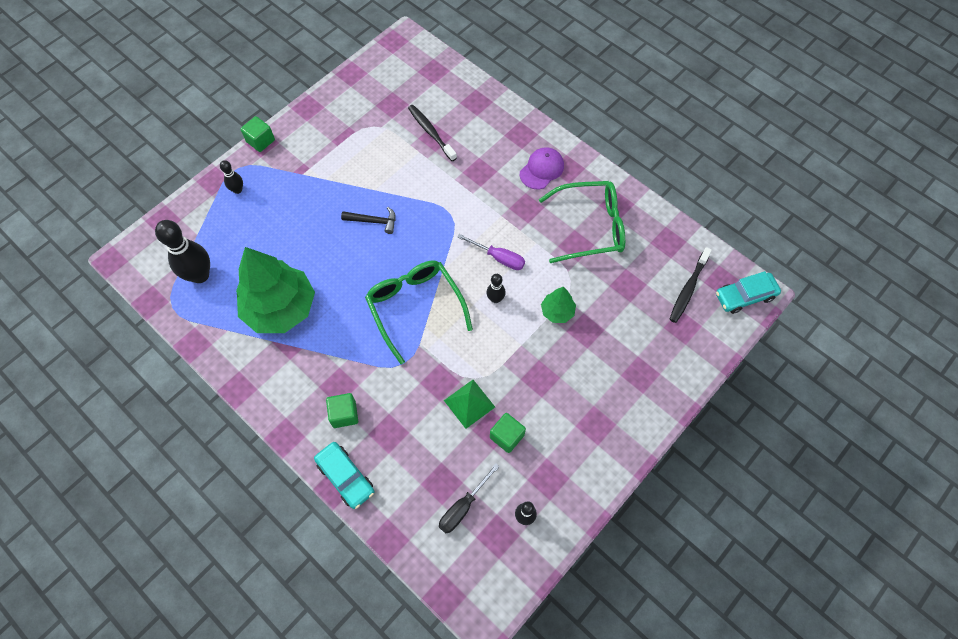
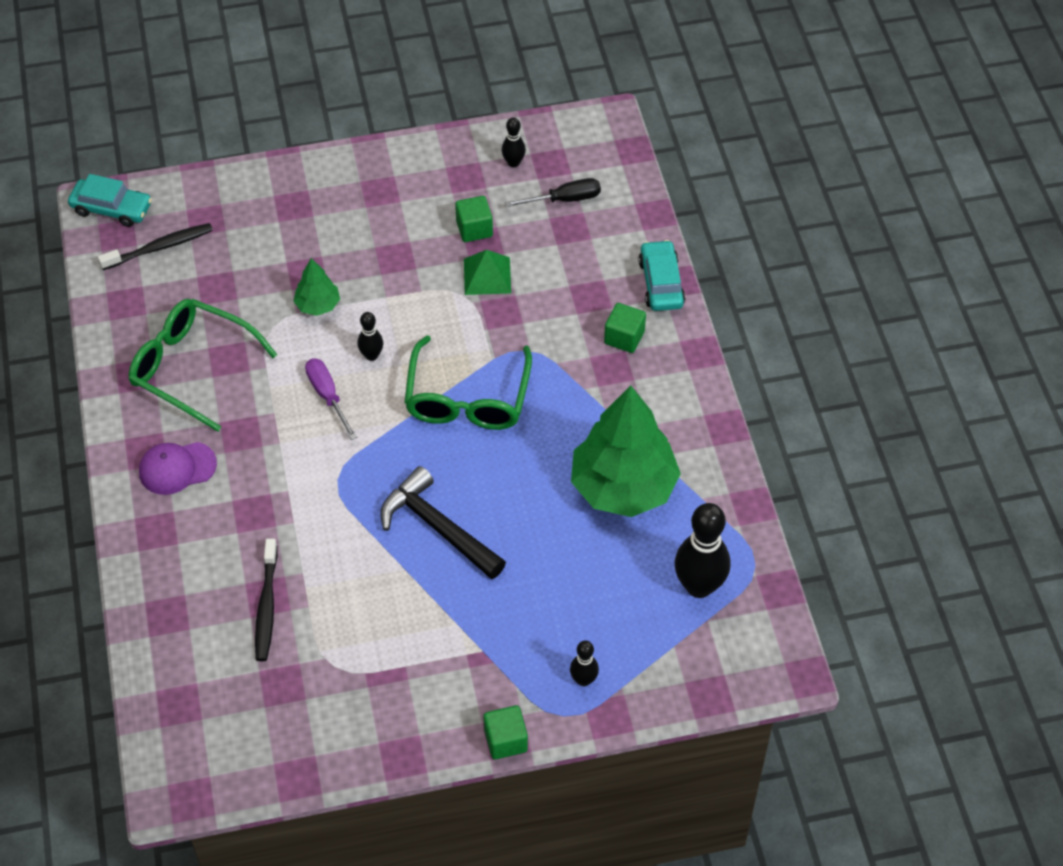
camera: 145 degrees left, 10 degrees down
black hammer [341,207,395,234] -> black hammer [380,466,506,579], size x1.73

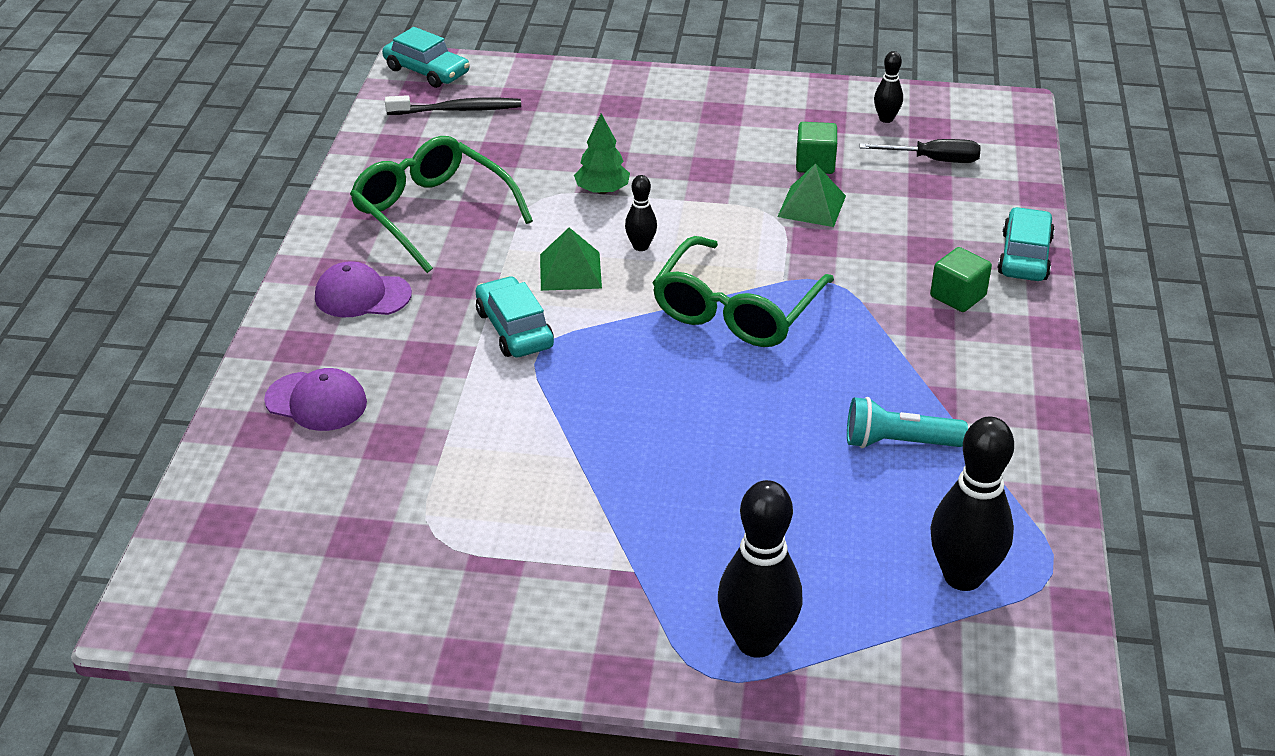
camera: 20 degrees right, 15 degrees down
black toothbrush [255,539,278,661] -> none
purple screwdriver [305,359,357,440] -> green pyramid [540,227,602,291]
black hammer [380,466,506,579] -> none
green cube [483,705,528,760] -> none
black bowling pin [570,640,599,686] -> black bowling pin [718,480,802,658], size x1.97
green tree [571,385,681,517] -> turquoise flashlight [847,397,968,448]
none -> purple cap [264,368,367,431]
none -> turquoise car [475,276,554,357]

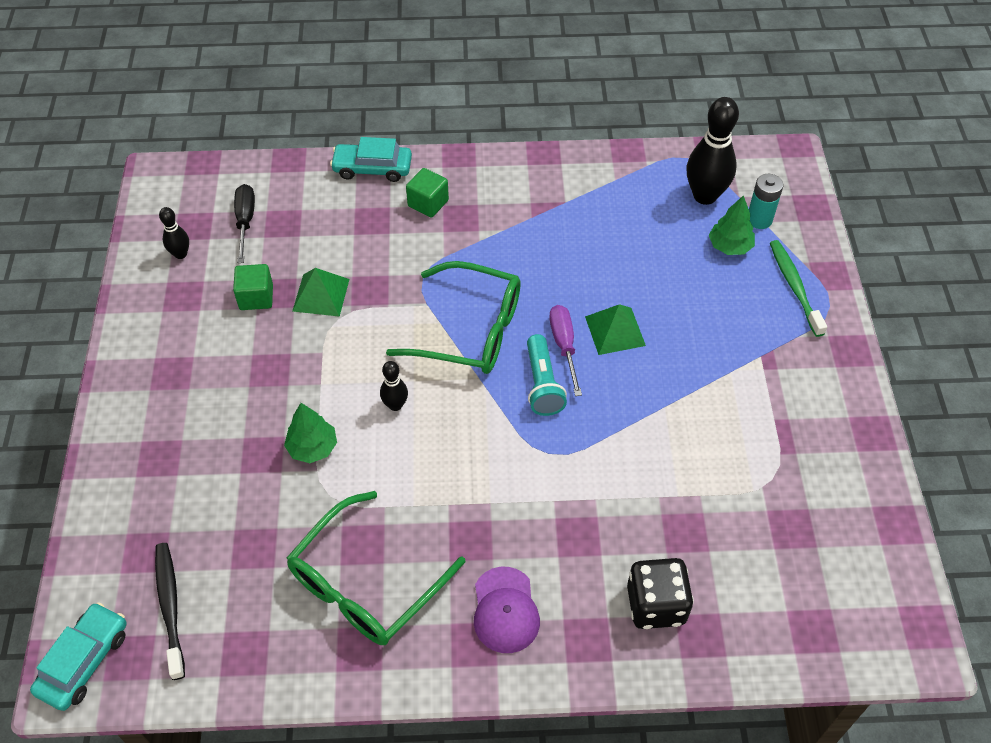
camera: 100 degrees left, 15 degrees up
purple cap [264,368,367,431] -> black dice [627,558,694,629]
turquoise car [475,276,554,357] -> none
green pyramid [540,227,602,291] -> green pyramid moved to [585,304,646,355]
black bowling pin [718,480,802,658] -> green toothbrush [770,240,827,337]
turquoise flashlight [847,397,968,448] -> turquoise flashlight moved to [527,334,567,416]
none -> purple screwdriver [549,305,582,396]
none -> green tree [709,195,755,255]
none -> turquoise battery [749,174,784,229]

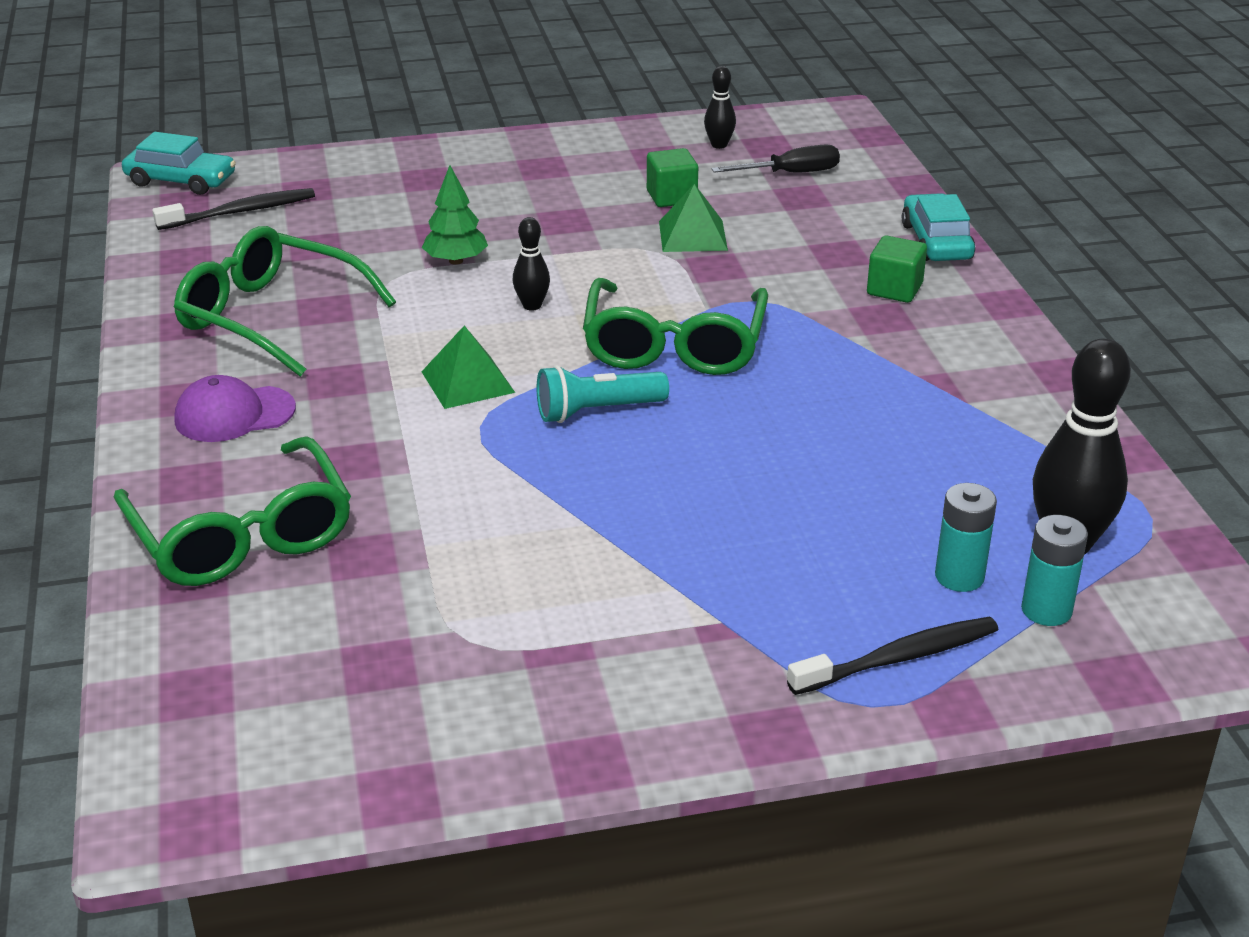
camera: 80 degrees right, 20 degrees down
purple screwdriver [549,305,582,396] -> none
green pyramid [585,304,646,355] -> green pyramid moved to [422,325,515,409]
black dice [627,558,694,629] -> green glasses [114,436,351,586]
green tree [709,195,755,255] -> turquoise battery [935,483,997,592]
green toothbrush [770,240,827,337] -> black toothbrush [787,617,998,695]

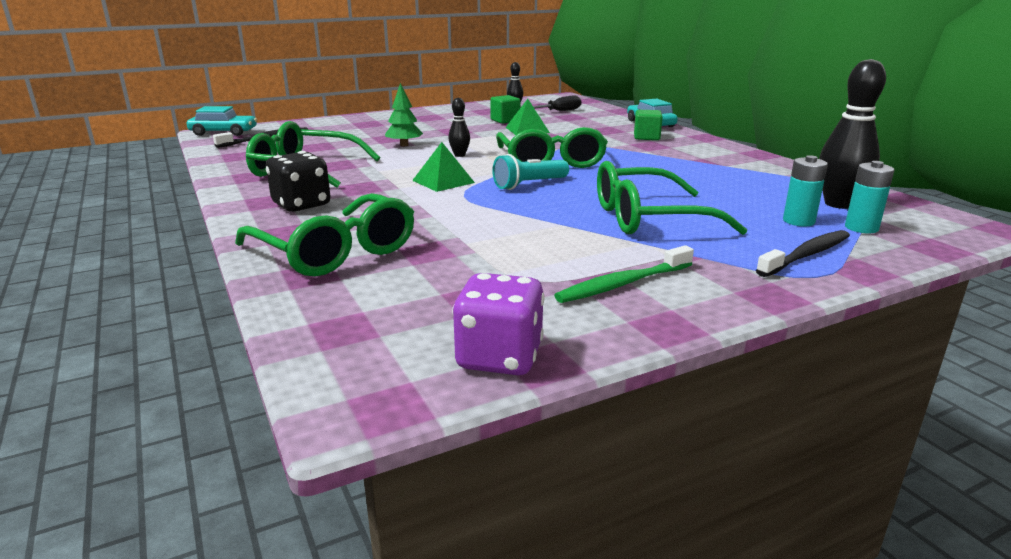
camera: 15 degrees left, 10 degrees down
purple cap [175,375,296,442] -> black dice [266,151,331,212]
none -> purple dice [452,273,545,375]
none -> green toothbrush [554,245,694,303]
none -> green glasses [597,161,748,235]

